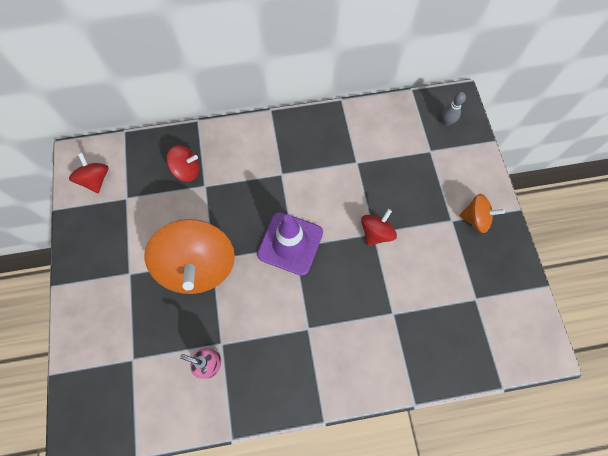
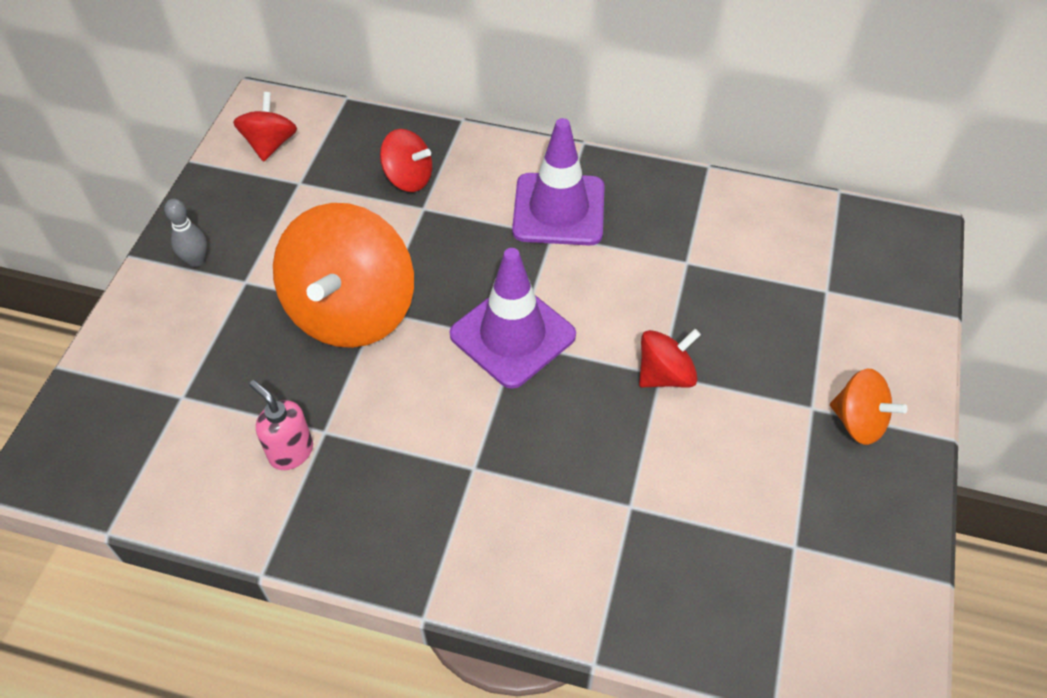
camera: 25 degrees right, 15 degrees down
grey bowling pin [442,92,466,126] -> grey bowling pin moved to [164,199,207,267]
none -> purple traffic cone [512,118,605,246]

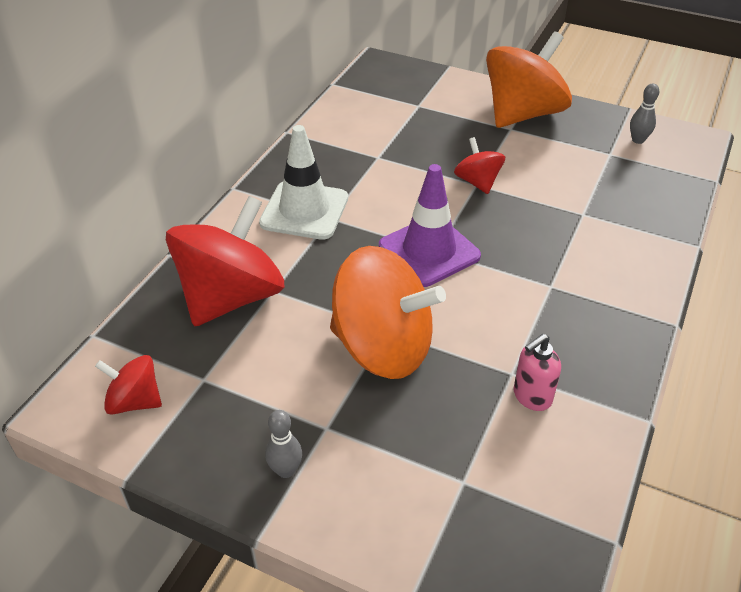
camera: 80 degrees left, 10 degrees down
red spinning top [380,129,432,192] -> red spinning top [166,196,284,327], size x2.03
purple traffic cone [512,118,605,246] -> white traffic cone [259,125,348,240]
orange spinning top [830,369,907,445] -> orange spinning top [486,31,572,128], size x2.03
none -> grey bowling pin [630,83,660,144]

